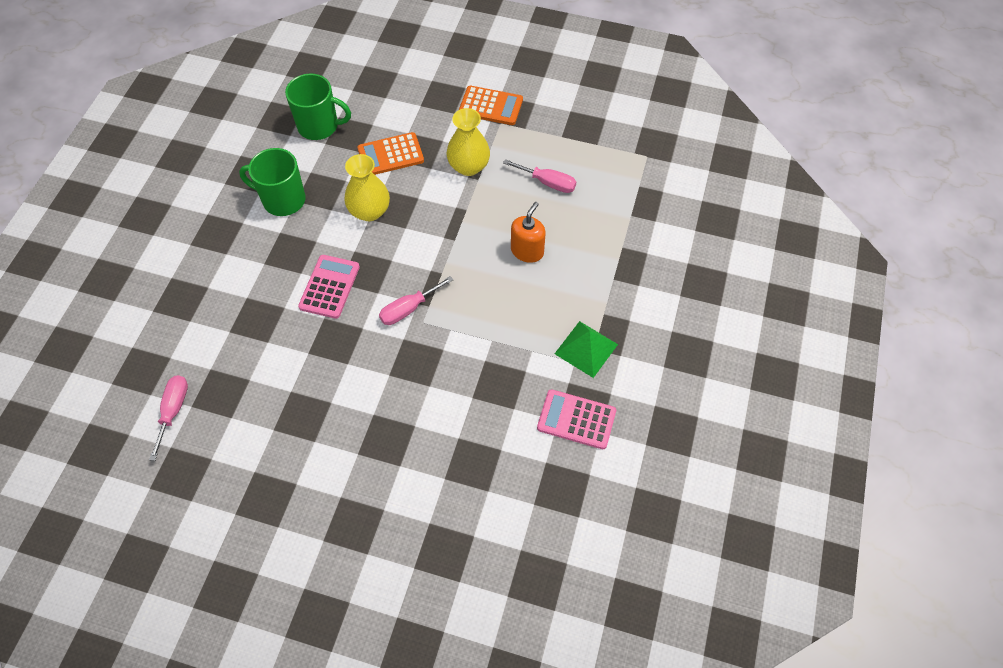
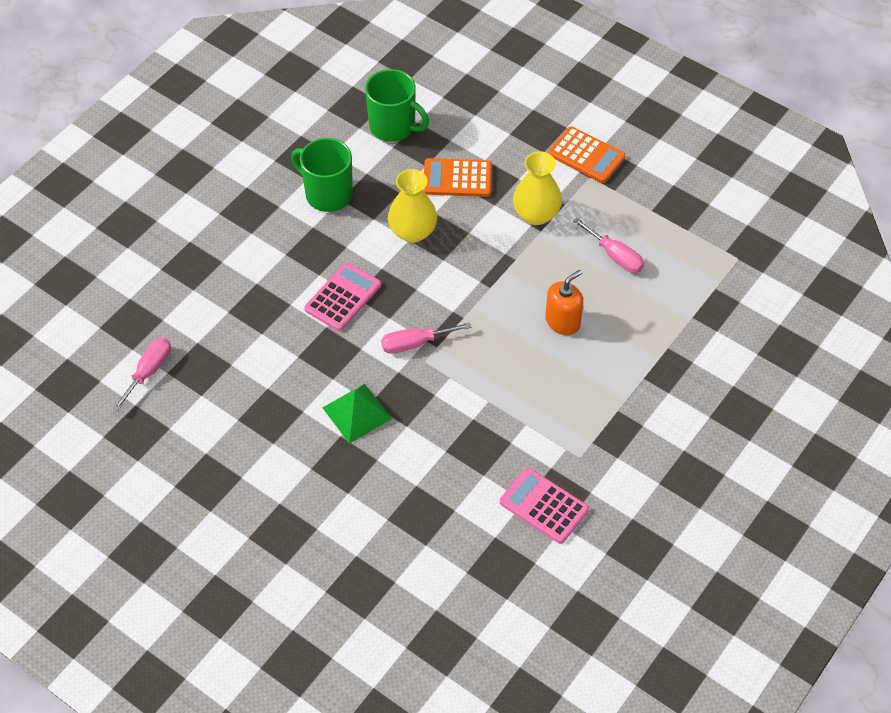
camera: 20 degrees right, 5 degrees down
green pyramid [555,321,618,378] -> green pyramid moved to [322,384,392,444]

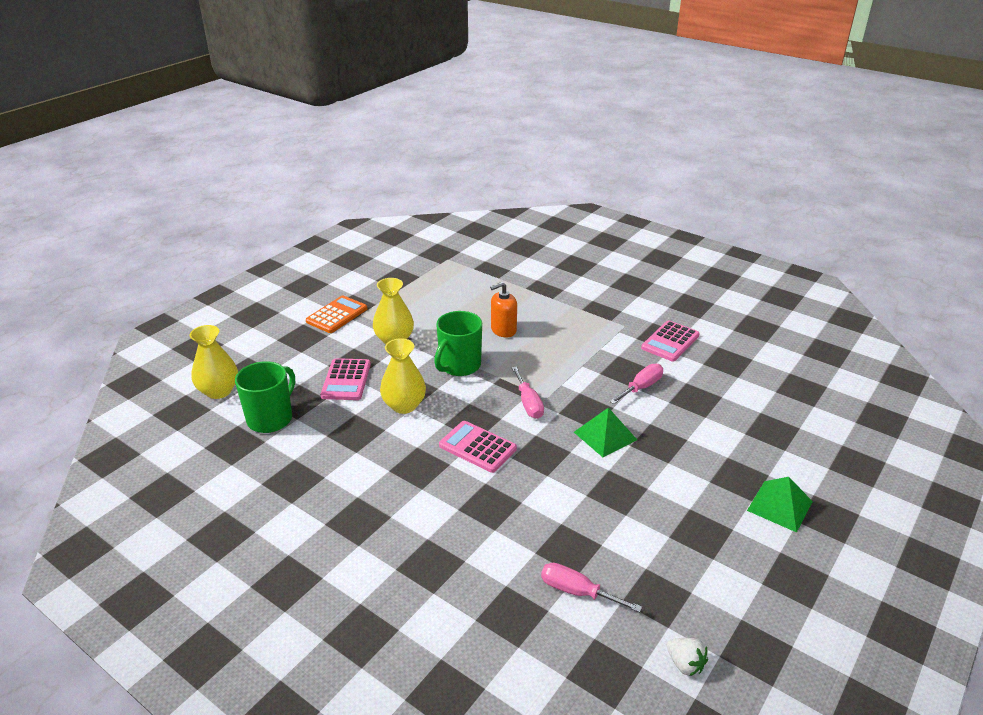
camera: 90 degrees left, 20 degrees down
green mug [291,138,353,212] -> green mug moved to [434,311,482,376]
orange calculator [423,158,492,197] -> pink calculator [321,358,371,400]
orange soap dispenser [545,270,583,335] -> orange soap dispenser turned 75 degrees counterclockwise [490,282,517,337]
pink screwdriver [573,218,644,273] -> pink screwdriver moved to [610,364,663,404]
none -> yellow vase [190,325,238,399]
none -> white strawberry [667,638,708,676]
none -> green pyramid [747,477,813,533]

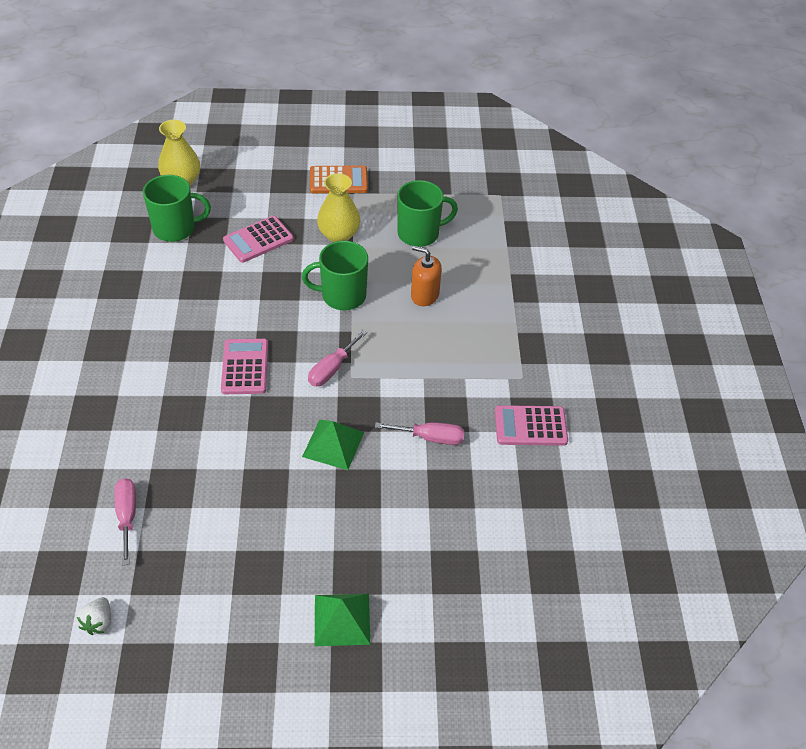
camera: 50 degrees right, 15 degrees up
yellow vase [380,338,426,414] -> none
none -> green mug [397,180,458,247]

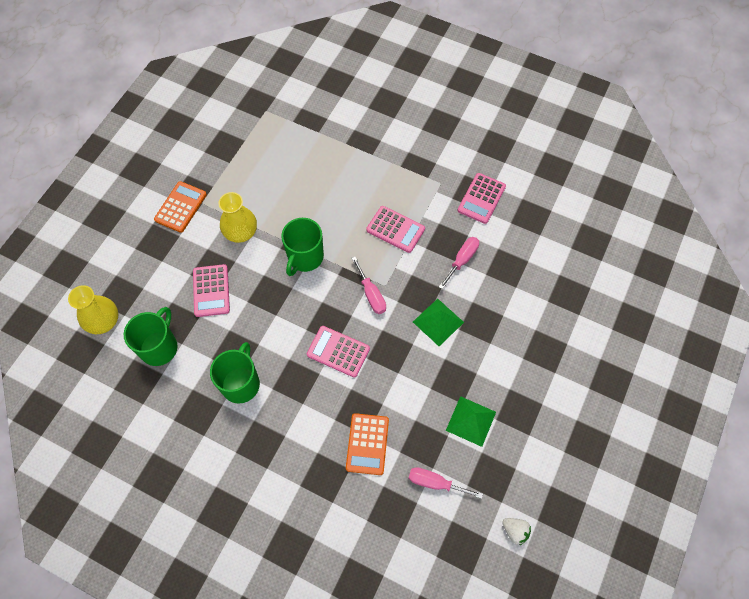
camera: 60 degrees left, 15 degrees up
green pyramid [315,594,370,646] -> green pyramid moved to [446,396,496,447]
green mug [397,180,458,247] -> green mug moved to [210,342,260,404]
orange soap dispenser [411,246,442,306] -> none
none -> orange calculator [346,413,389,475]
none -> pink calculator [366,206,425,253]

